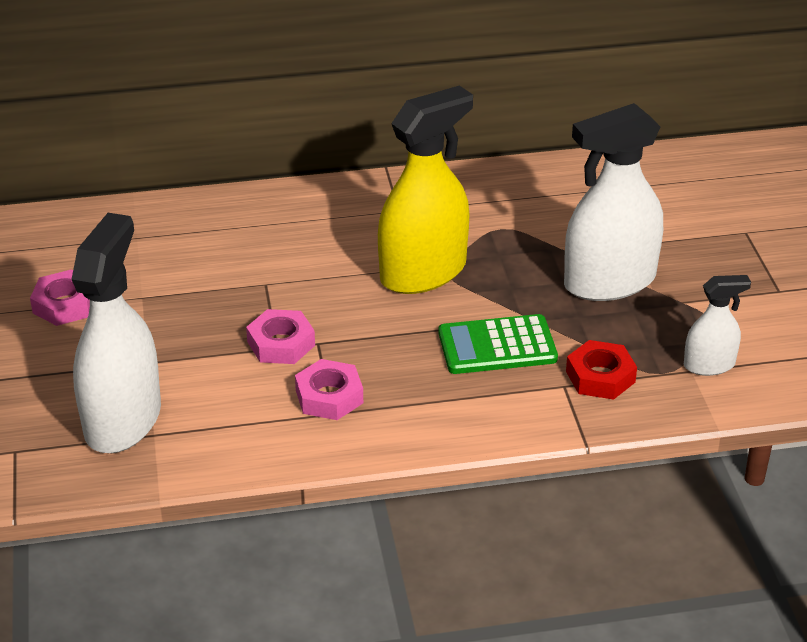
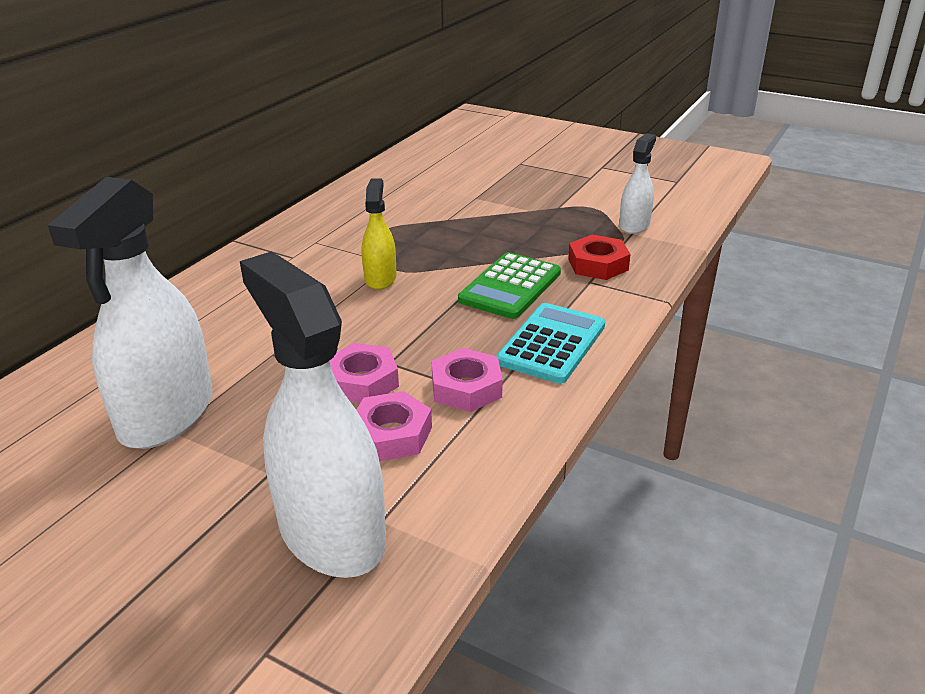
camera: 50 degrees left, 5 degrees down
pink nut [30,269,90,326] -> pink nut moved to [356,391,432,461]
yellow spray bottle [378,86,473,294] -> yellow spray bottle [362,178,396,290], size x0.51
white spray bottle [564,103,663,301] -> white spray bottle moved to [48,177,213,449]
none -> turquoise calculator [496,303,605,384]

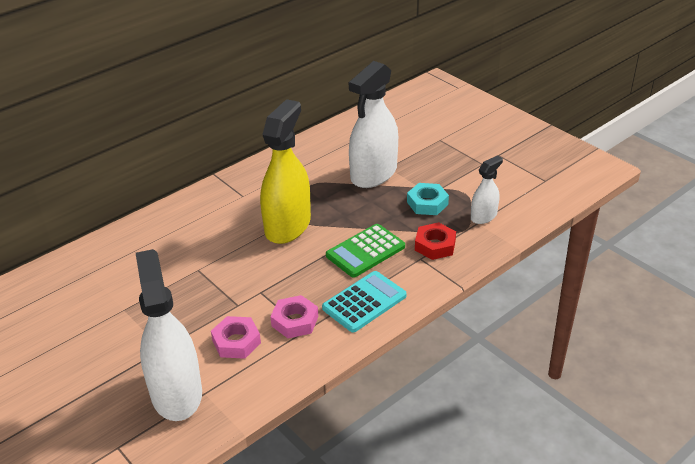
camera: 20 degrees right, 5 degrees up
white spray bottle [48,177,213,449] -> white spray bottle moved to [349,61,398,188]
pink nut [329,343,399,403] -> none
yellow spray bottle [362,178,396,290] -> yellow spray bottle [260,99,311,244], size x1.96
none -> turquoise nut [407,183,449,215]

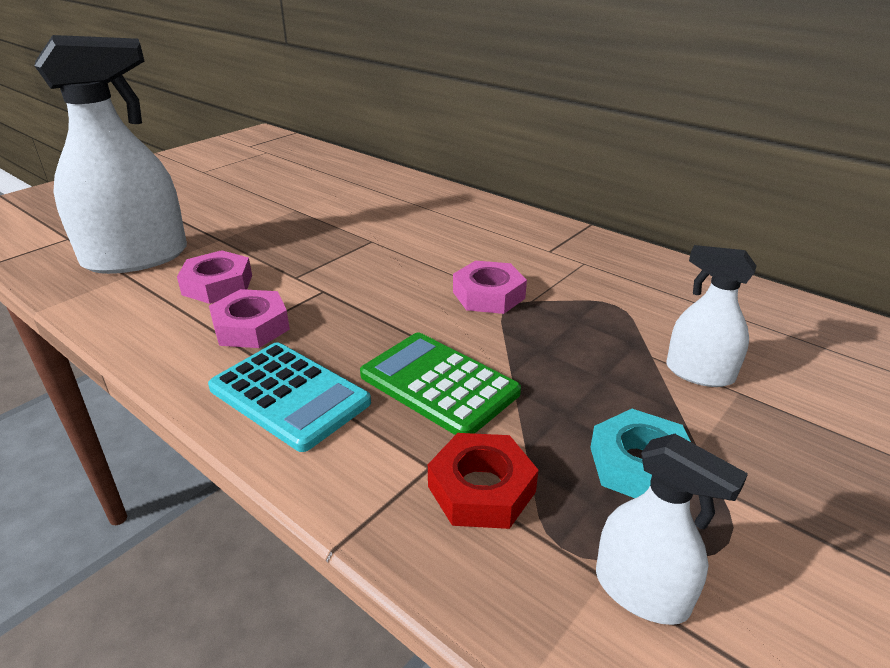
camera: 80 degrees right, 5 degrees down
yellow spray bottle [260,99,311,244] -> pink nut [453,260,527,314]
white spray bottle [349,61,398,188] -> white spray bottle [666,245,756,387], size x0.51

